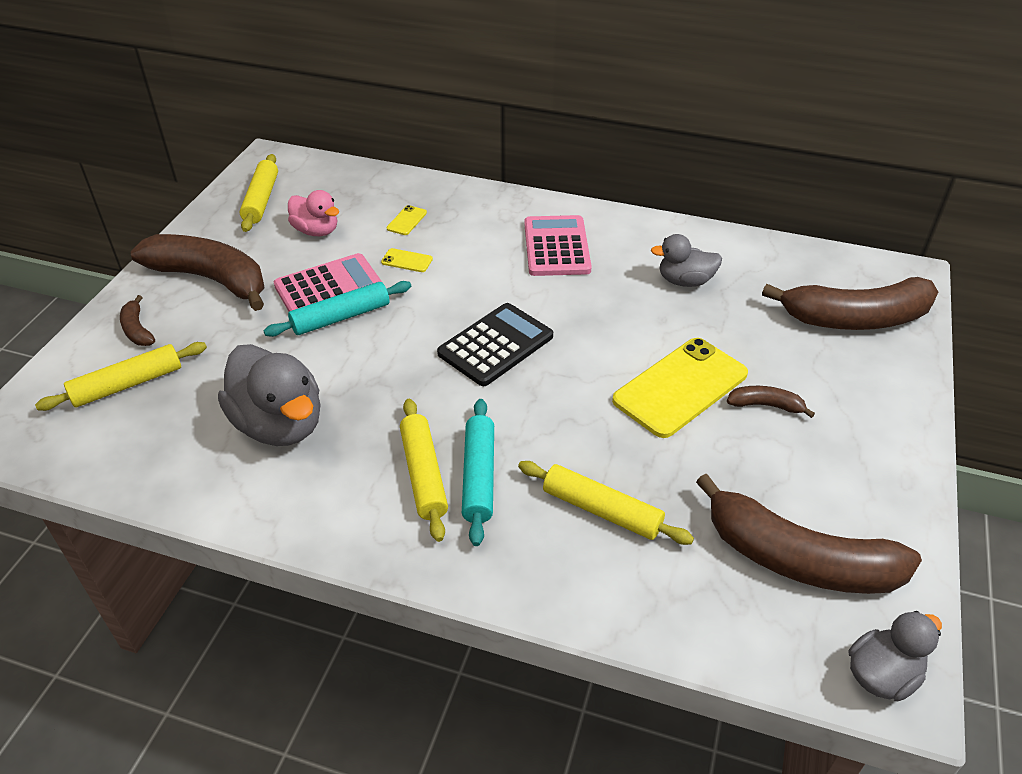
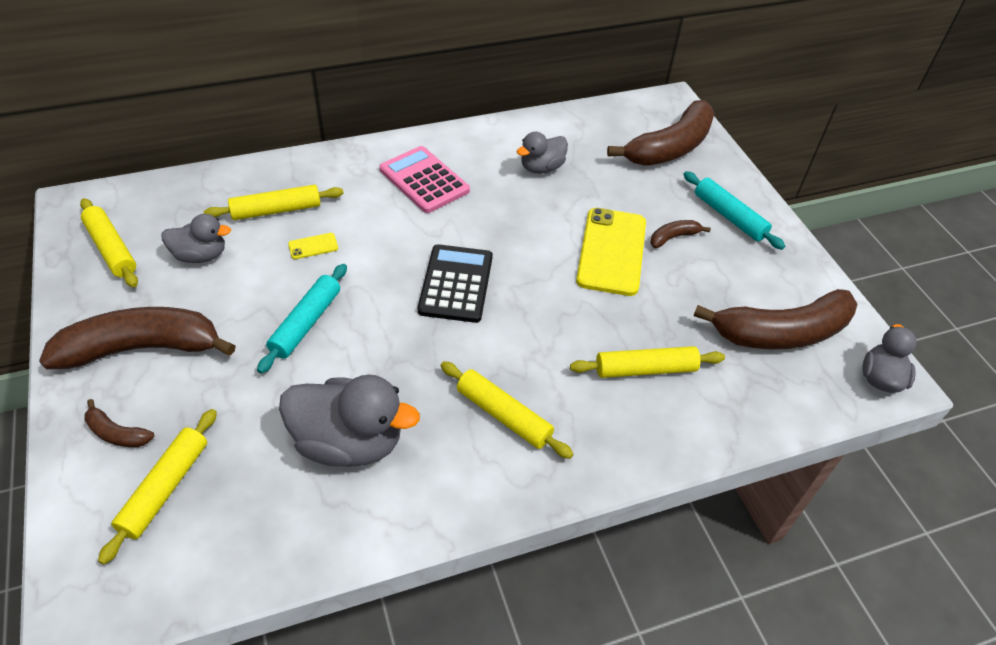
camera: 40 degrees left, 5 degrees up
pink calculator [274,253,383,312] -> none
pink duck [288,190,339,236] -> grey duck [161,214,231,263]
yellow phone [387,205,427,235] -> yellow rolling pin [204,185,344,220]
turquoise rolling pin [462,399,494,546] -> turquoise rolling pin moved to [683,171,785,250]

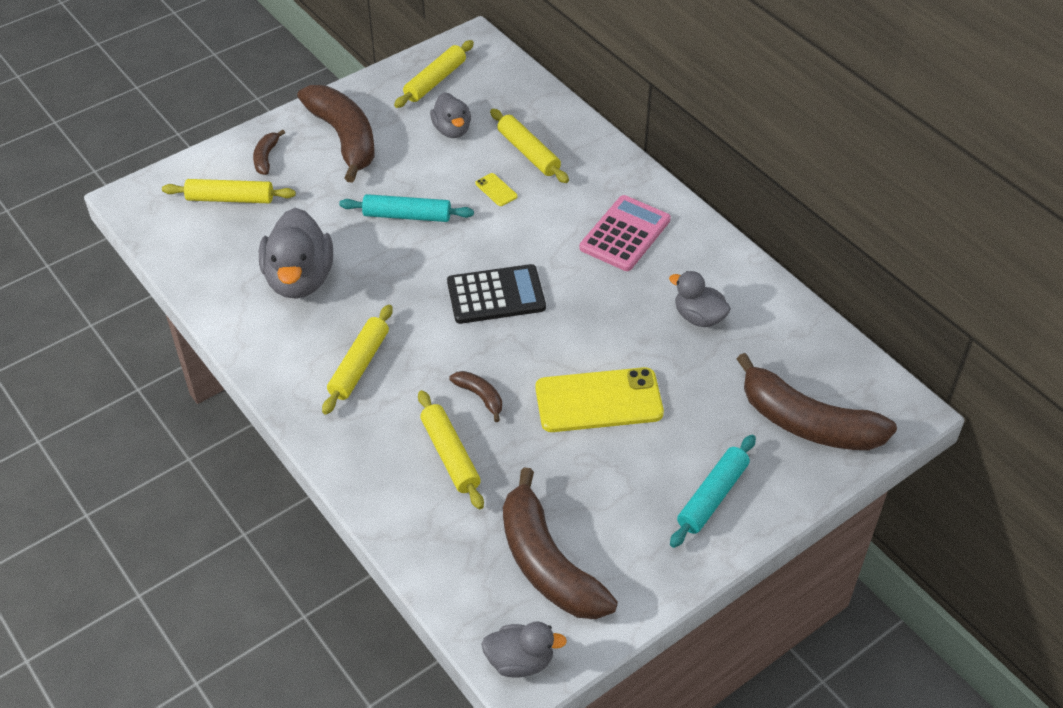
camera: 75 degrees right, 0 degrees up
brown banana [650,220,711,248] -> brown banana moved to [449,371,502,422]

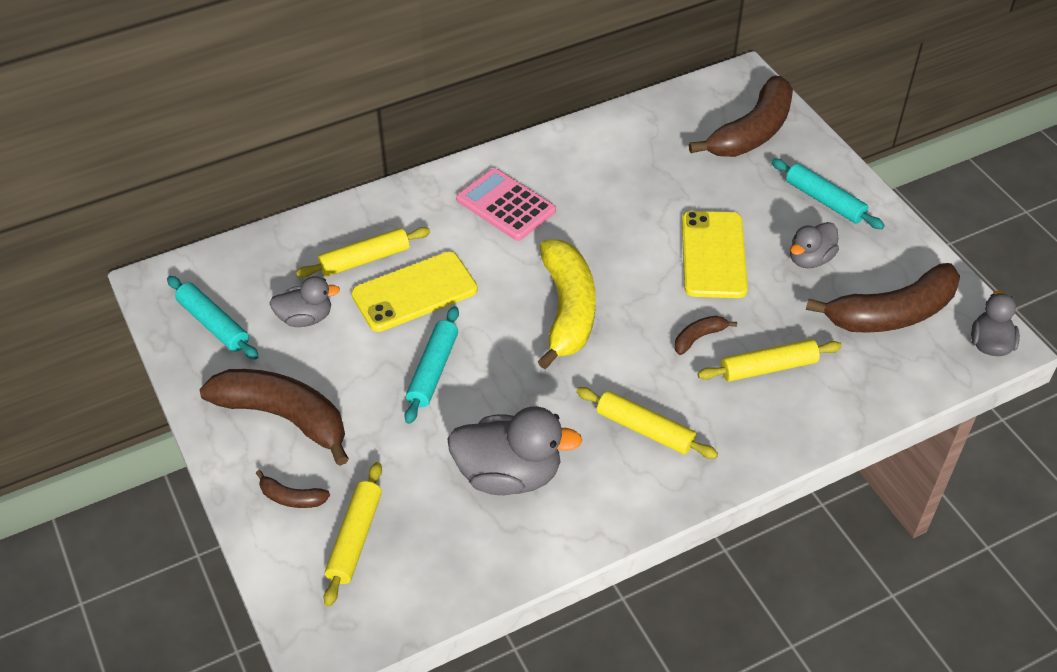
camera: 80 degrees left, 0 degrees up
brown banana [297,85,375,183] -> brown banana turned 45 degrees clockwise [200,369,349,466]
yellow rolling pin [394,40,474,108] -> turquoise rolling pin [167,276,259,360]
black calculator [447,264,546,324] -> yellow banana [537,239,596,369]
yellow phone [475,173,518,206] -> yellow phone [351,252,478,332], size x2.45
grey duck [669,271,731,327] -> grey duck moved to [790,222,839,269]

